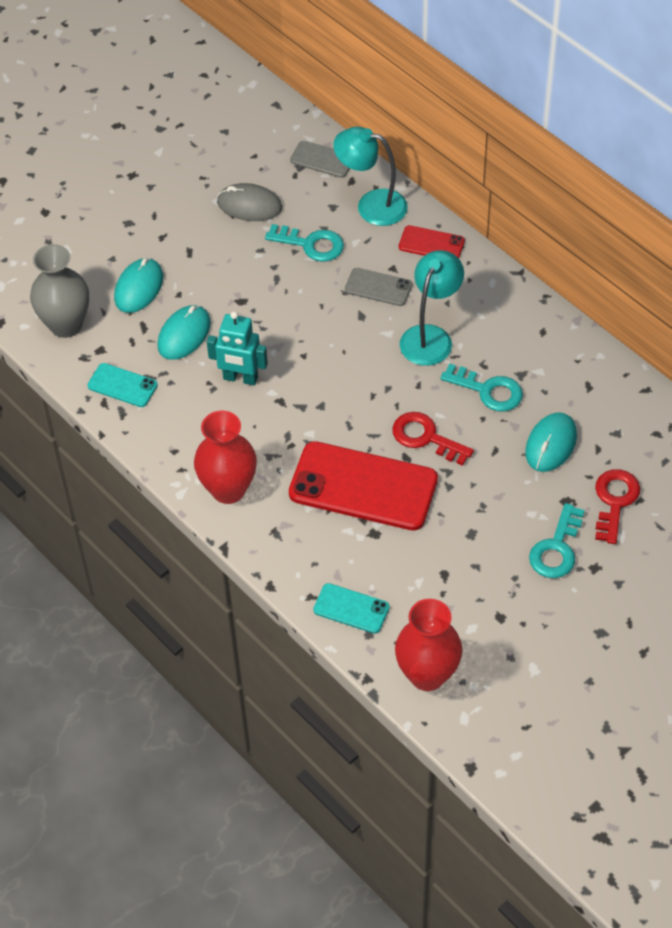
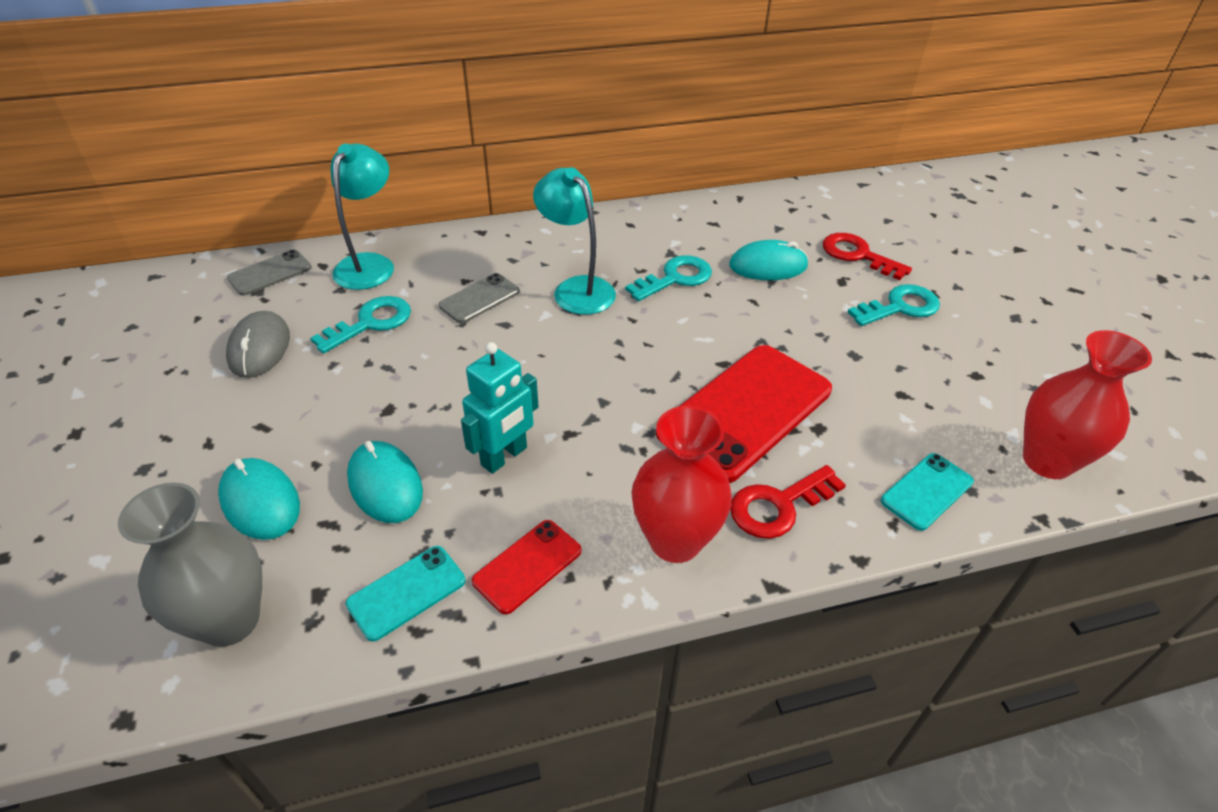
camera: 65 degrees left, 10 degrees down
grey mouse [217,183,282,221] -> grey mouse turned 45 degrees counterclockwise [226,311,290,378]
turquoise lamp [333,127,408,226] -> turquoise lamp turned 150 degrees clockwise [331,144,394,290]
red key [392,412,474,466] -> red key moved to [730,465,846,539]
red phone [399,225,465,258] -> red phone moved to [472,520,581,614]
turquoise mouse [525,412,577,472] -> turquoise mouse turned 60 degrees counterclockwise [729,240,808,280]
turquoise key [529,503,585,578] -> turquoise key turned 75 degrees counterclockwise [847,284,940,326]

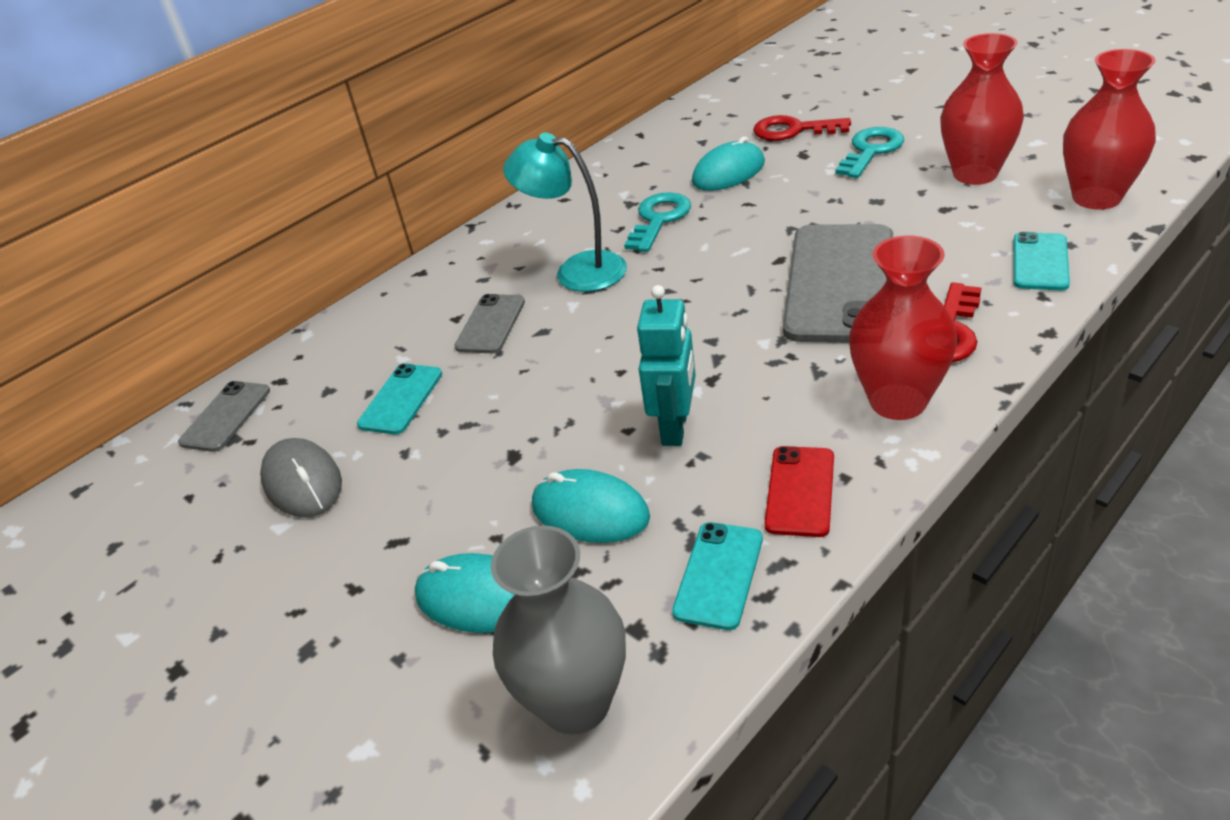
camera: 25 degrees left, 5 degrees down
turquoise key [310,296,411,354] -> turquoise phone [357,364,442,434]
turquoise lamp [331,144,394,290] -> none
red phone [656,345,832,483] -> grey phone [783,224,893,343]
none -> red vase [940,33,1024,185]

